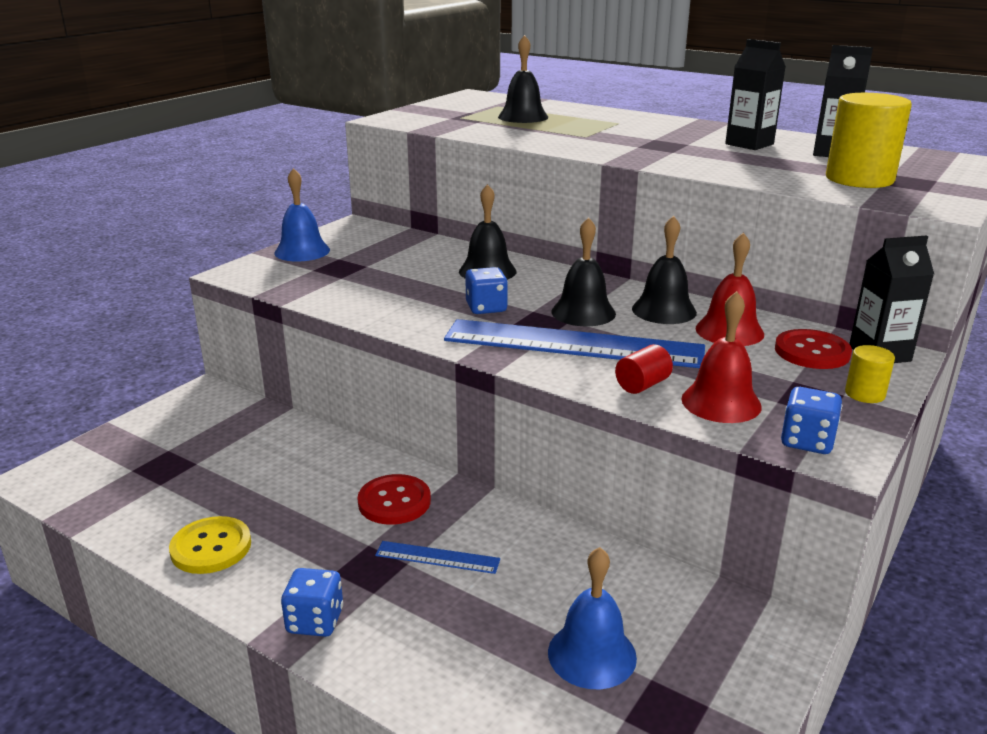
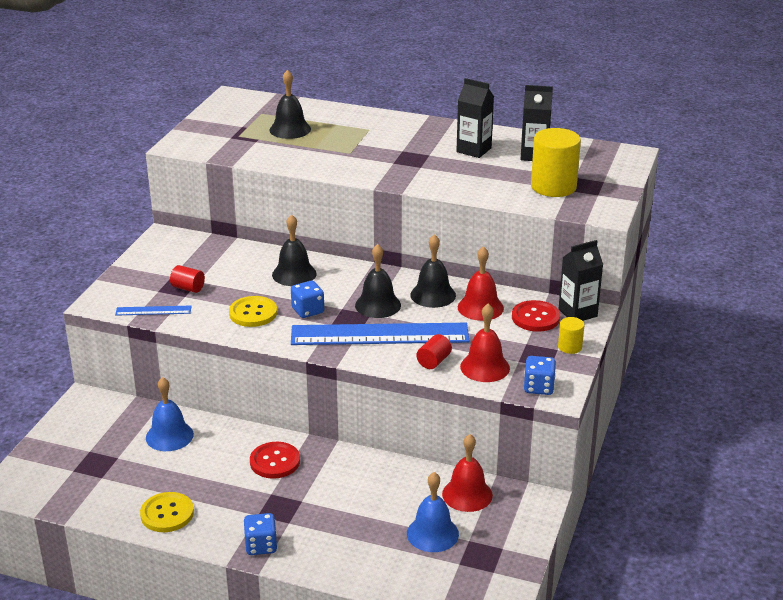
camera: 15 degrees left, 5 degrees up
blue bell [274,168,330,261] -> blue bell moved to [146,377,194,451]
blue ruler [375,541,500,574] -> blue ruler moved to [115,306,192,316]
none -> red cylinder [170,265,205,293]
none -> yellow button [229,296,277,327]
none -> red bell [442,434,493,512]

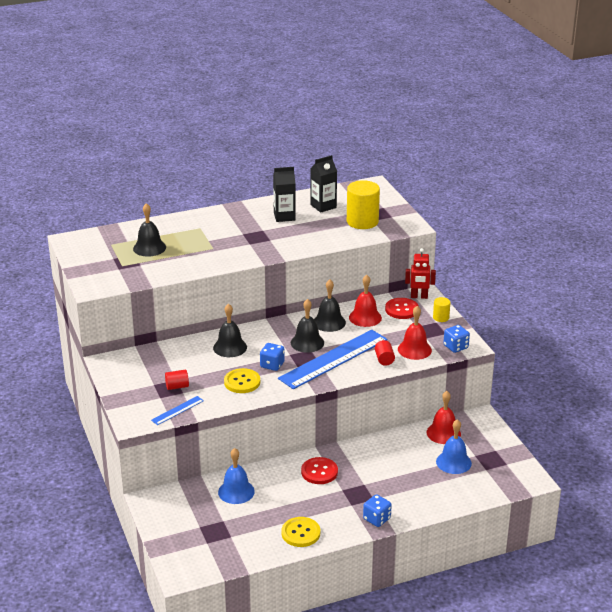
camera: 40 degrees left, 0 degrees up
black carton [559,240,603,321] -> red robot [405,248,436,299]

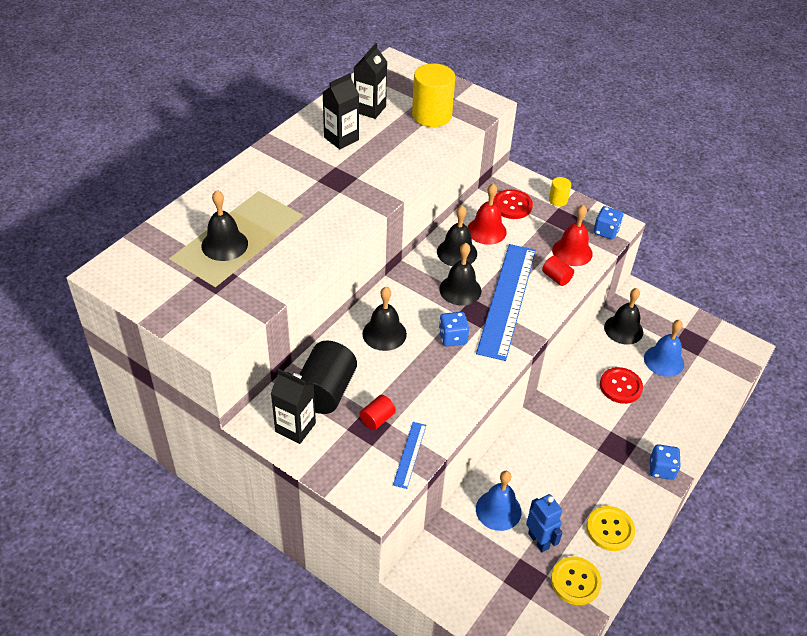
camera: 35 degrees left, 15 degrees up
yellow button [224,368,260,393] -> yellow button moved to [551,556,602,605]
red button [301,457,338,484] -> red button moved to [600,367,643,404]
red robot [405,248,436,299] -> none
red bell [427,391,461,444] -> black bell [604,288,643,345]
none -> black carton [271,369,316,444]
none -> black cylinder [299,341,357,414]
none -> blue robot [526,494,563,552]

